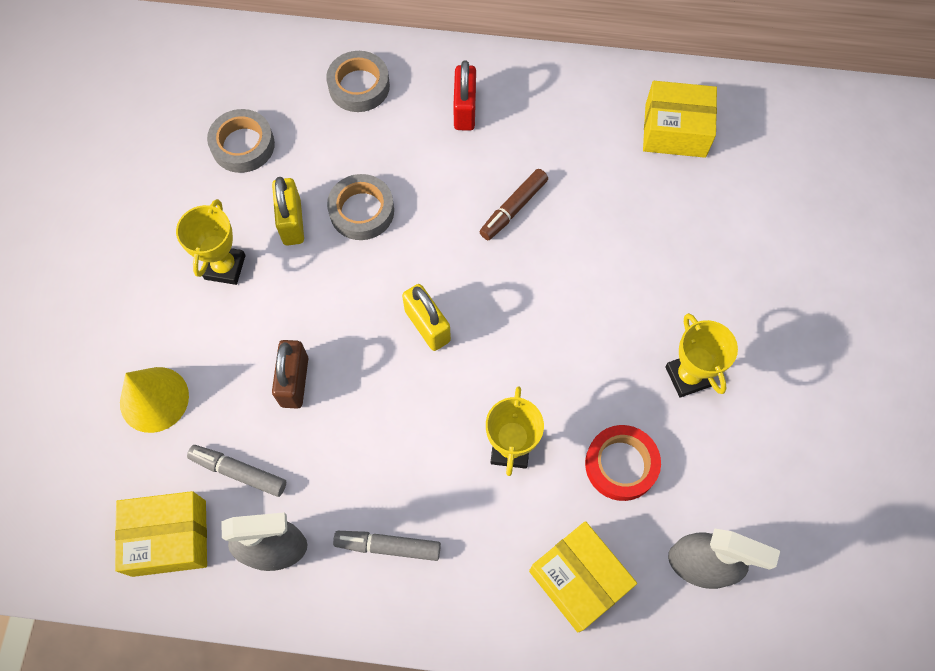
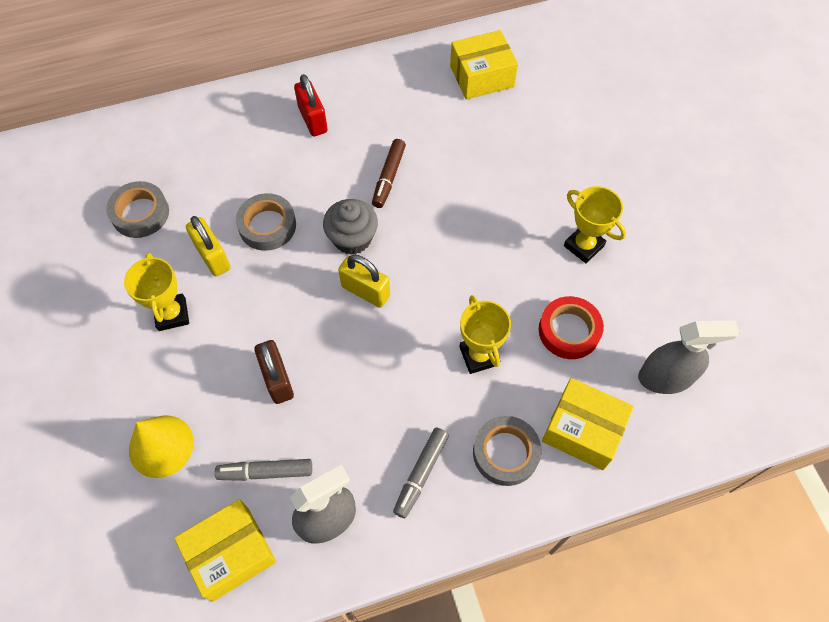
camera: 25 degrees left, 5 degrees down
grey tape [326,51,390,112] -> grey tape moved to [473,416,541,486]
grey marker [333,531,441,561] -> grey marker turned 45 degrees counterclockwise [393,428,449,518]
none -> grey cupcake [323,199,378,255]

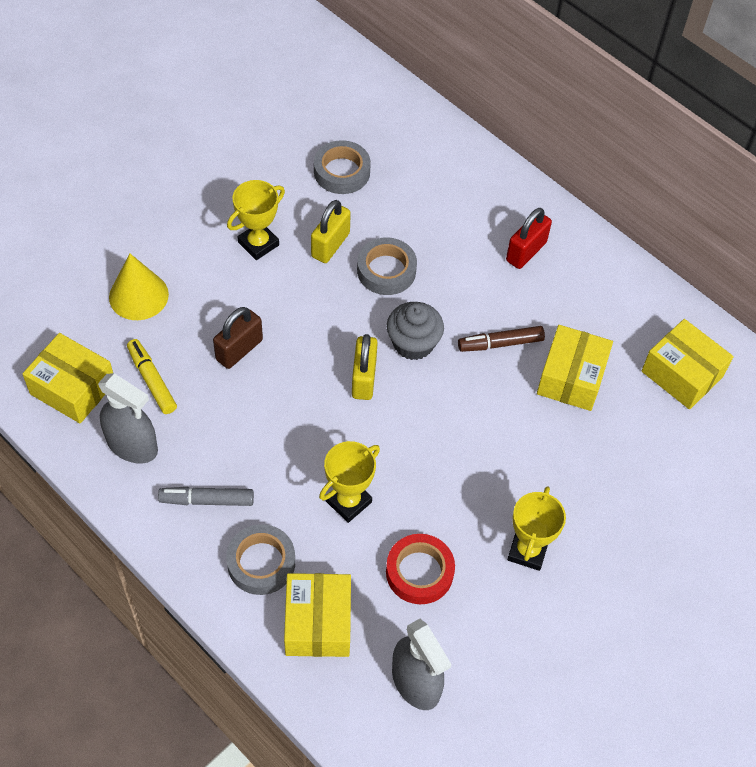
camera: 60 degrees right, 5 degrees down
grey marker [215,459,312,481] -> yellow marker [127,339,177,414]
none -> yellow box [537,325,613,411]

